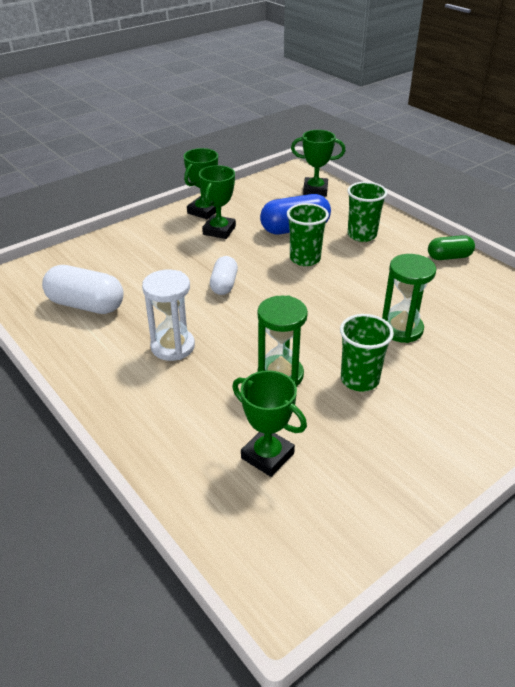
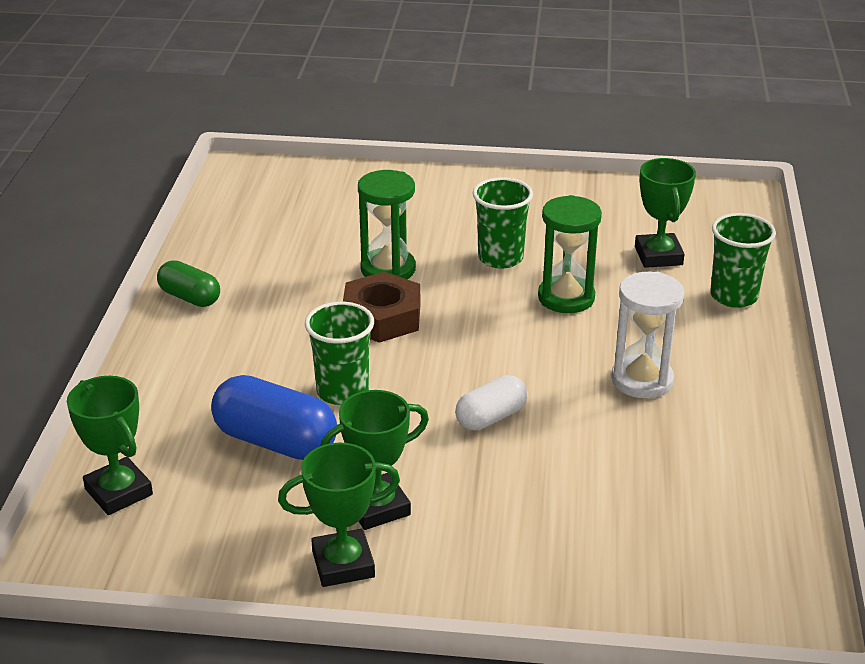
camera: 135 degrees left, 5 degrees down
white capsule [42,265,124,314] -> none
green cup [347,182,388,242] -> green cup moved to [710,213,776,308]
none -> brown nut [343,272,420,343]

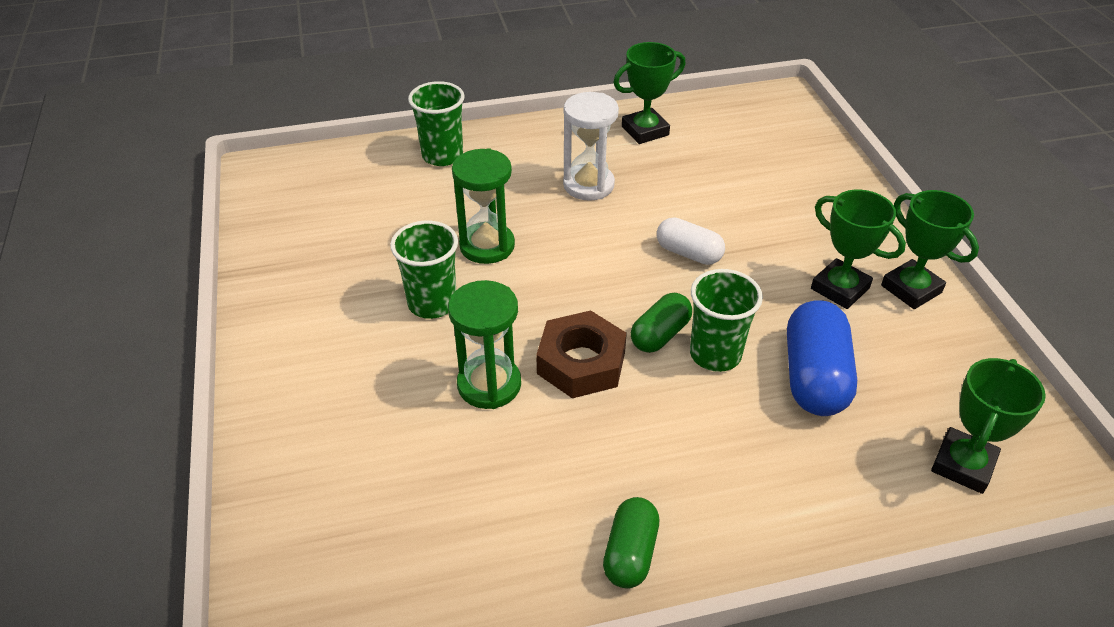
camera: 110 degrees left, 10 degrees up
green trophy [635,158,696,268] -> green trophy moved to [613,42,685,144]
none -> green capsule [631,293,692,353]

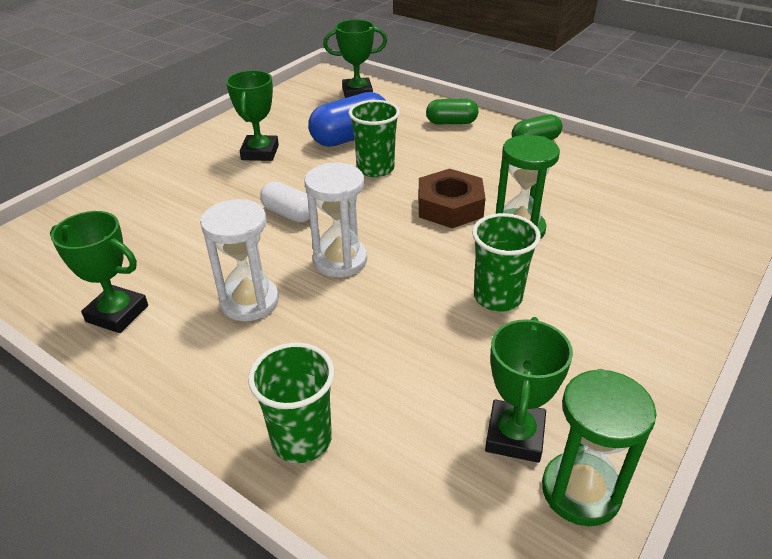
camera: 130 degrees left, 5 degrees down
green hourglass [452,148,515,264] -> green hourglass moved to [542,369,656,526]
green capsule [631,293,692,353] -> green capsule moved to [426,99,478,124]
white capsule [657,217,725,265] -> white capsule turned 45 degrees counterclockwise [260,181,310,223]
green trophy [881,190,979,309] -> green trophy moved to [485,317,573,463]
none -> white hourglass [304,163,367,277]

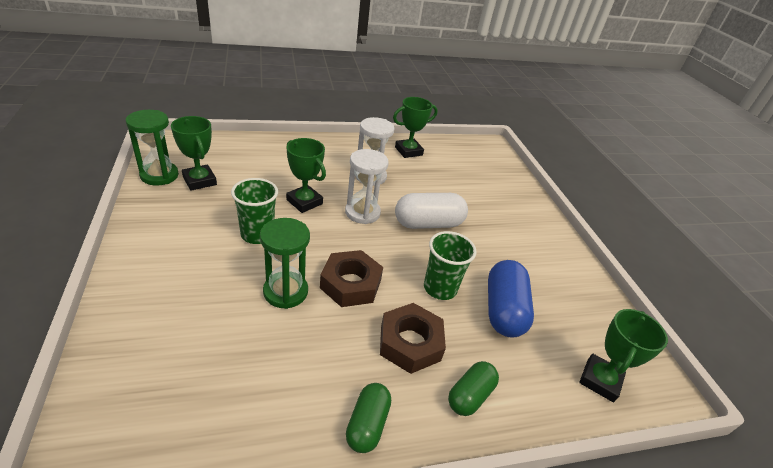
camera: 125 degrees right, 0 degrees up
green trophy [226,70,279,161] -> green trophy moved to [286,138,326,213]
green cup [248,343,334,463] -> none
white capsule [260,181,310,223] -> white capsule [395,193,468,229], size x1.62
none -> brown nut [380,303,446,374]

